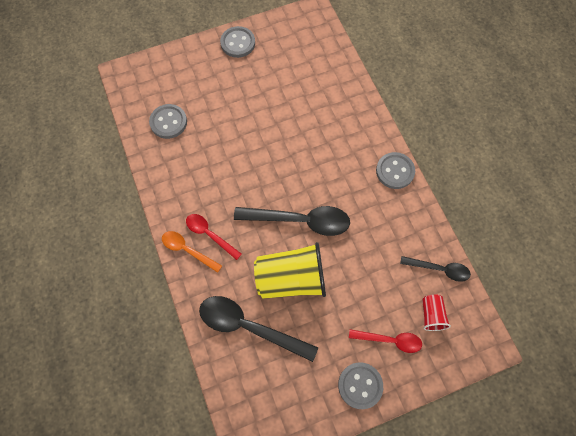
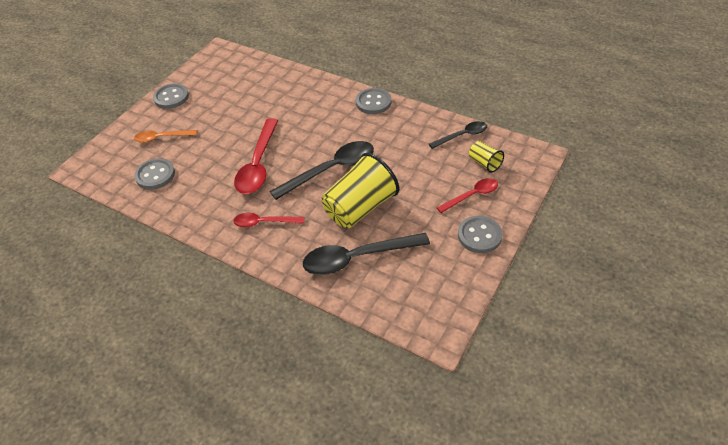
camera: 35 degrees left, 20 degrees down
orange spoon [162,231,222,273] -> orange spoon moved to [134,130,197,143]
red cup [422,295,451,331] -> yellow cup [469,141,504,173]
none -> red spoon [234,118,278,194]

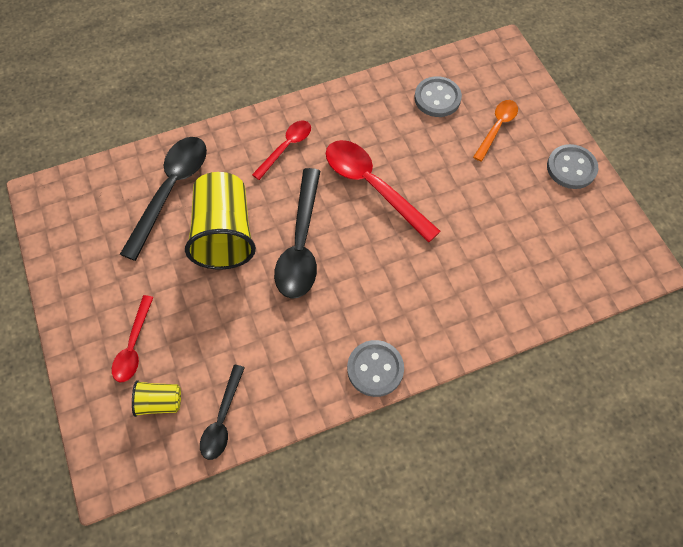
camera: 125 degrees right, 15 degrees up
grey button [458,216,503,253] -> none

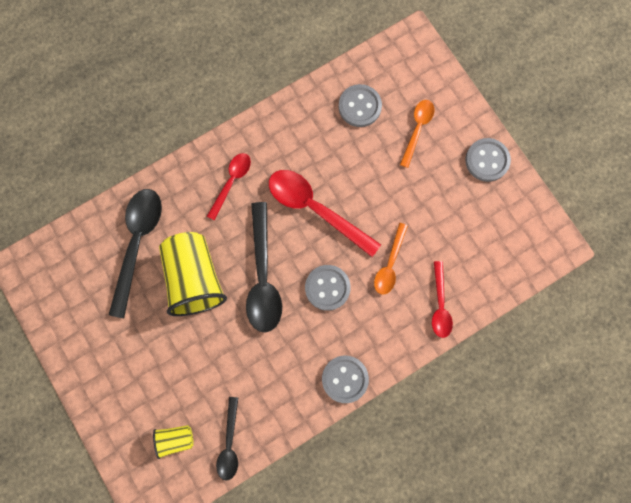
camera: 10 degrees left, 15 degrees up
red spoon [112,295,153,382] -> red spoon moved to [432,261,453,338]
none -> grey button [305,265,351,311]
none -> orange spoon [374,223,408,295]

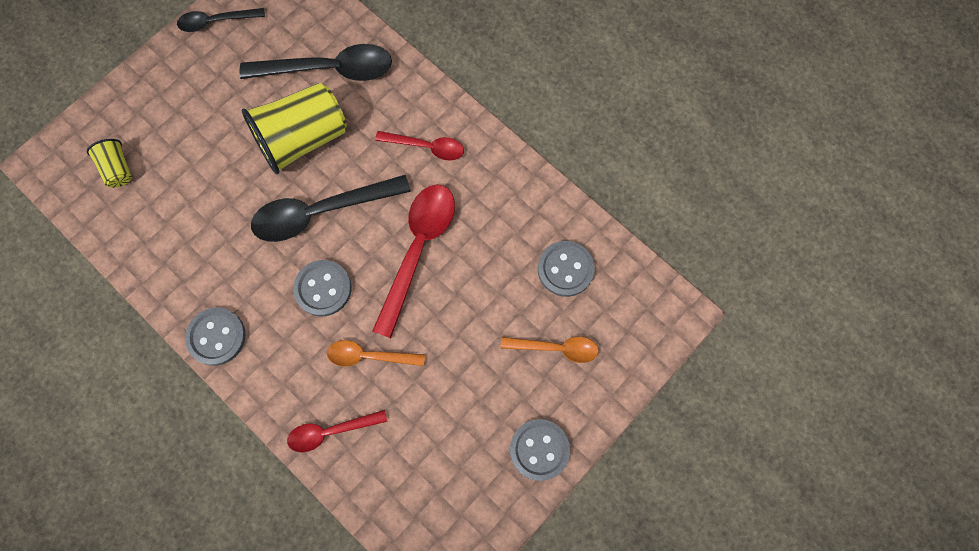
camera: 75 degrees right, 5 degrees down
black spoon [216,397,238,480] -> black spoon moved to [177,8,265,32]

